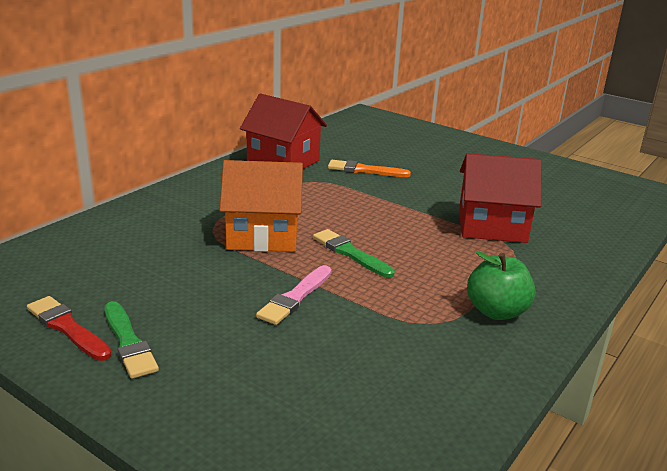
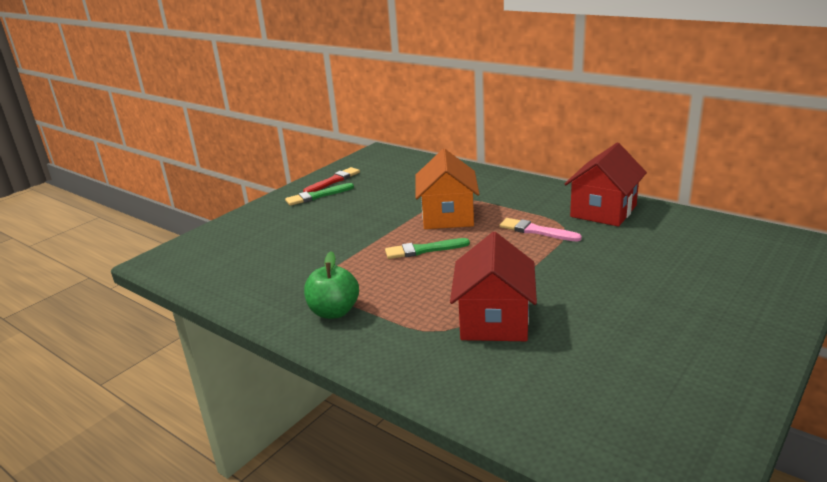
camera: 95 degrees right, 0 degrees up
pink brush [256,265,332,325] -> pink brush moved to [499,218,582,241]
green brush [313,229,395,278] -> green brush turned 150 degrees counterclockwise [385,238,470,259]
orange brush [328,160,411,177] -> none

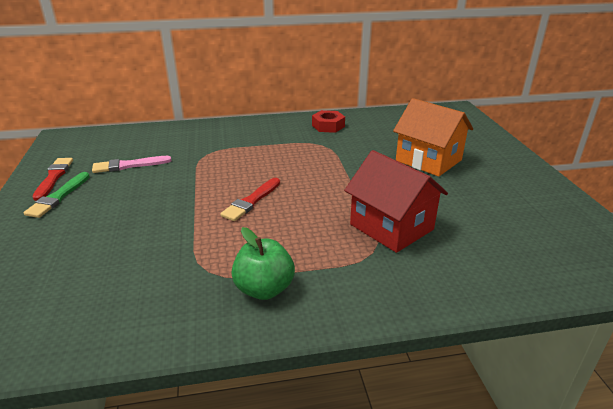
camera: 50 degrees left, 5 degrees up
green brush [385,238,470,259] -> red brush [220,178,280,221]
orange house [415,149,479,229] -> orange house moved to [393,98,473,177]
pink brush [499,218,582,241] -> pink brush moved to [92,156,172,173]
red house [565,143,647,227] -> red nut [312,110,345,133]

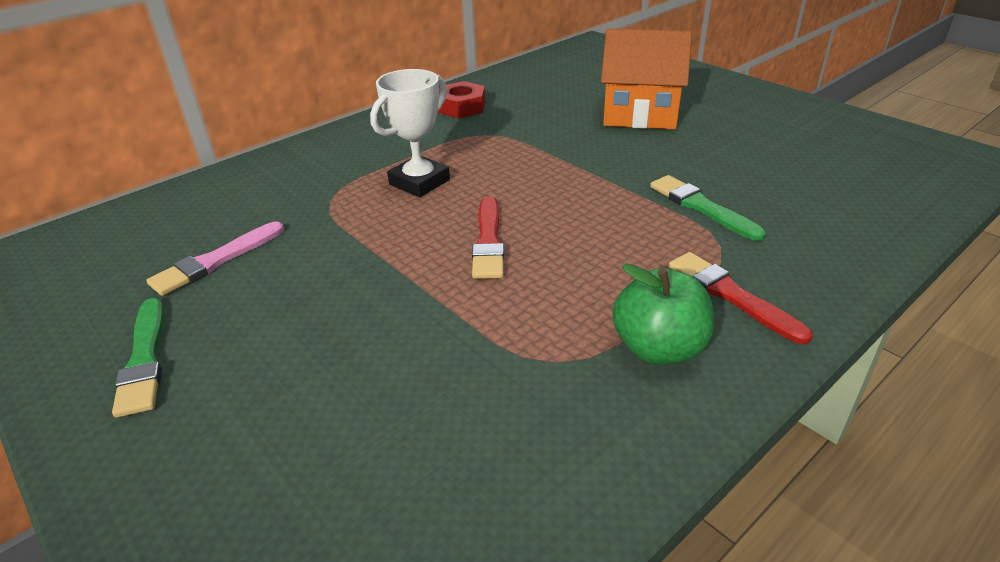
camera: 30 degrees left, 5 degrees up
red brush [33,158,73,201] -> red brush moved to [669,252,813,344]
red house [344,150,448,253] -> green brush [650,175,766,241]
none -> white trophy [370,69,450,197]

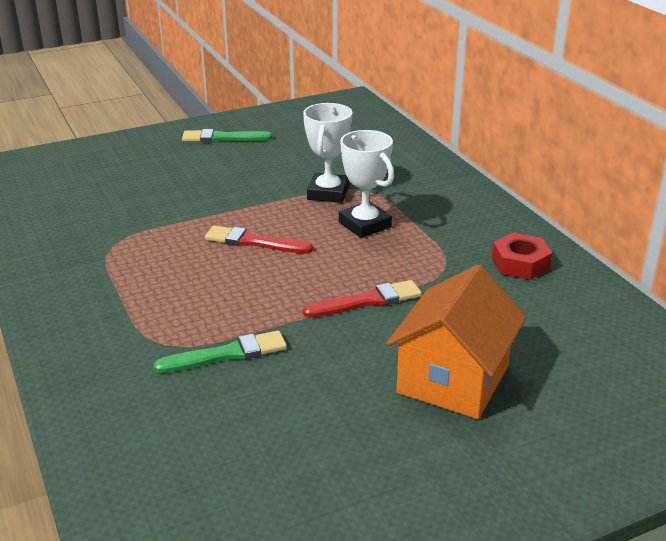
camera: 105 degrees right, 5 degrees down
pink brush [146,222,284,296] -> none
green apple [613,263,714,365] -> none
red brush [669,252,813,344] -> red brush moved to [303,280,422,318]
none -> white trophy [303,103,352,203]

